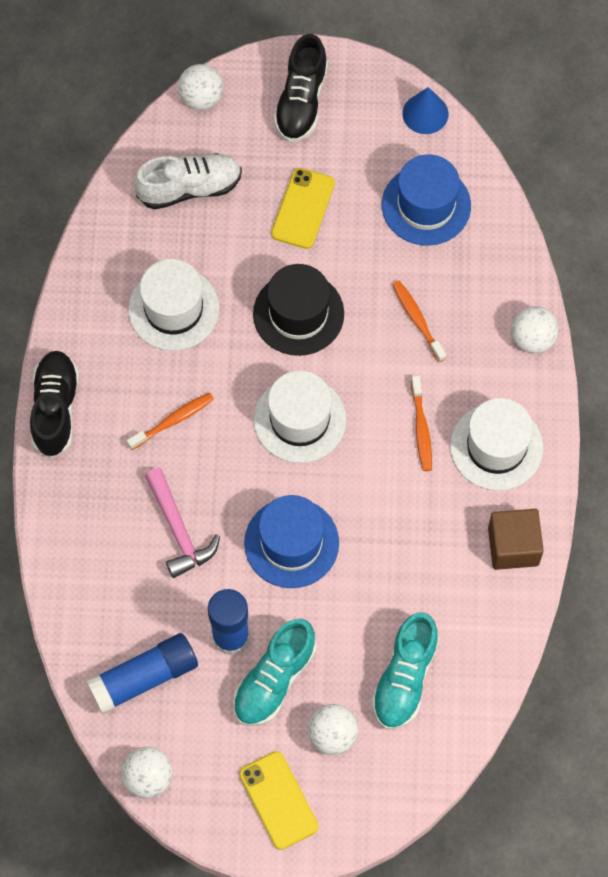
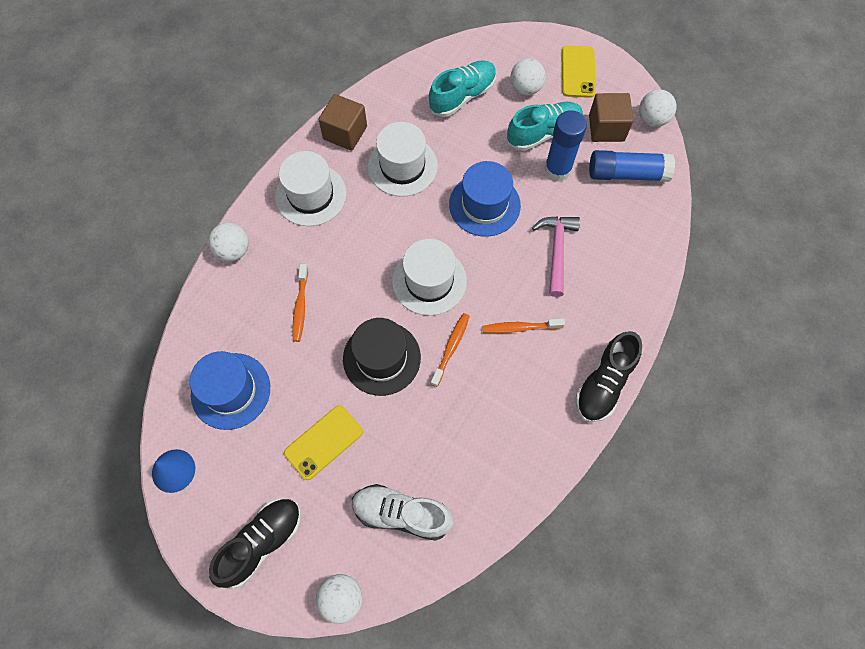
camera: 150 degrees left, 0 degrees up
white hat [128,259,219,351] -> white hat moved to [368,122,438,197]
orange toothbrush [411,376,432,471] -> orange toothbrush moved to [431,313,470,387]
none -> brown cube [589,93,633,142]

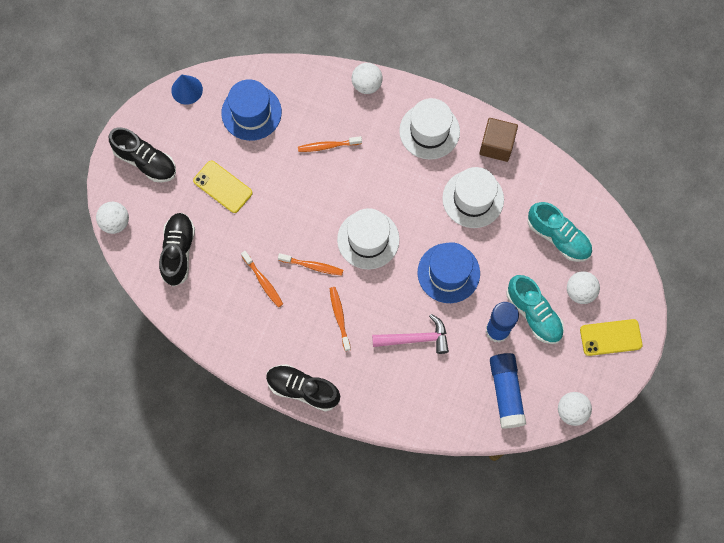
camera: 80 degrees right, 5 degrees up
black hat [343,318,421,396] -> none
white shoe [352,484,453,541] -> black shoe [159,213,195,287]
brown cube [589,93,633,142] -> none
none -> orange toothbrush [241,251,283,307]

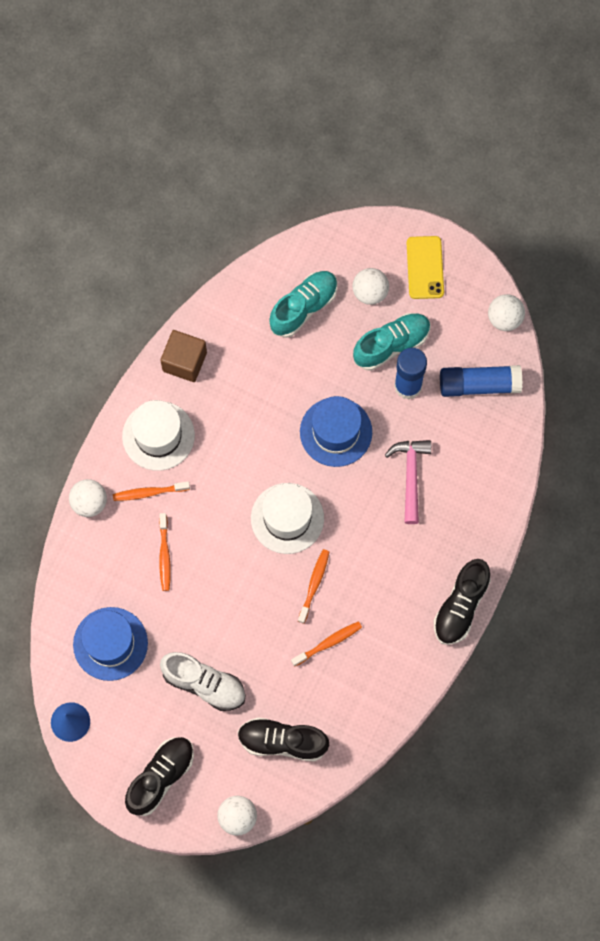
camera: 85 degrees left, 0 degrees up
yellow phone [193,161,253,213] -> white shoe [160,652,245,711]
orange toothbrush [330,287,351,351] -> orange toothbrush moved to [113,481,190,501]
white hat [442,167,504,228] -> none

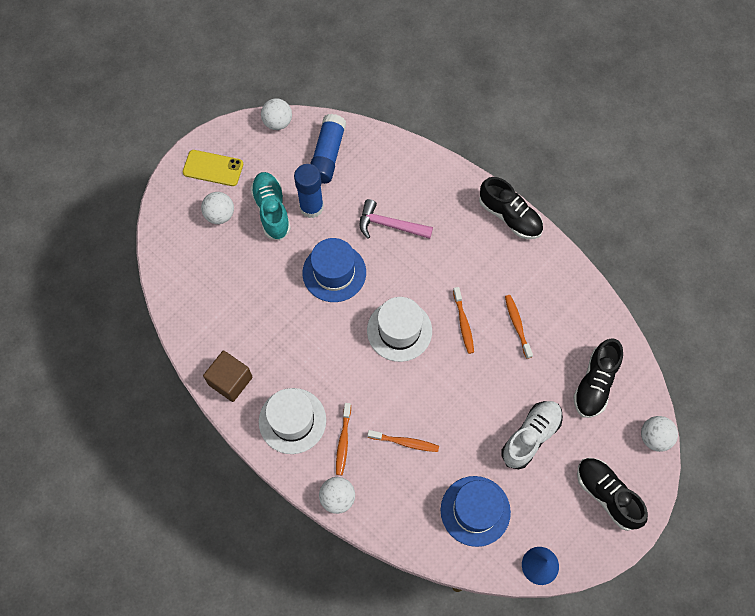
camera: 75 degrees left, 5 degrees down
turquoise shoe [269,271,338,338] -> none
orange toothbrush [298,549,329,624] -> orange toothbrush turned 135 degrees counterclockwise [453,287,474,354]

